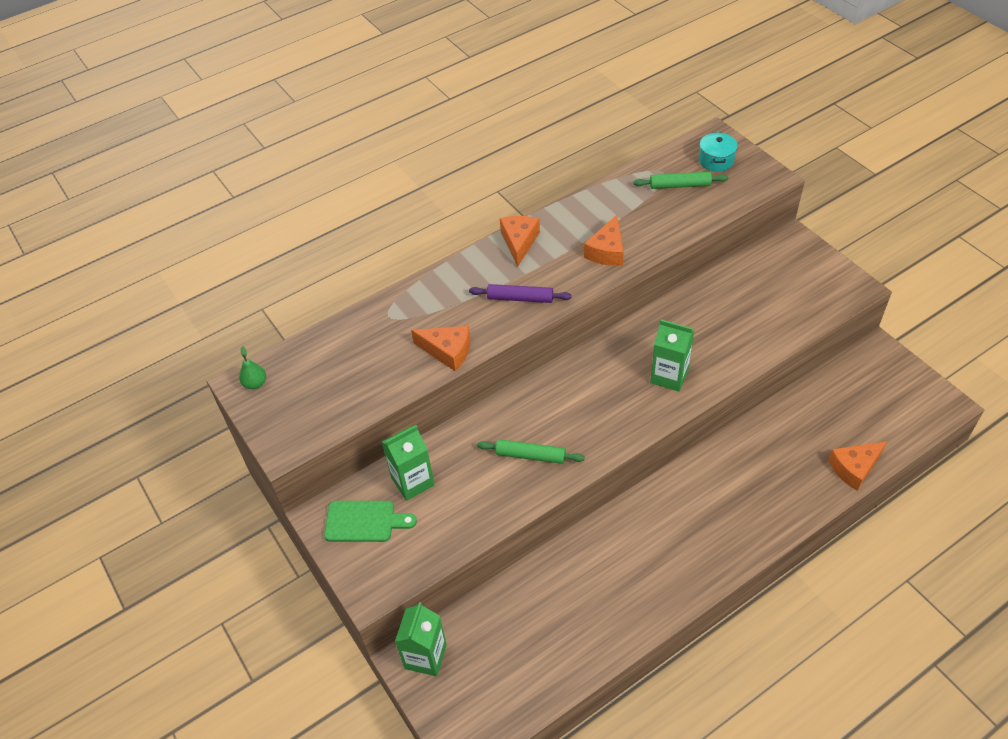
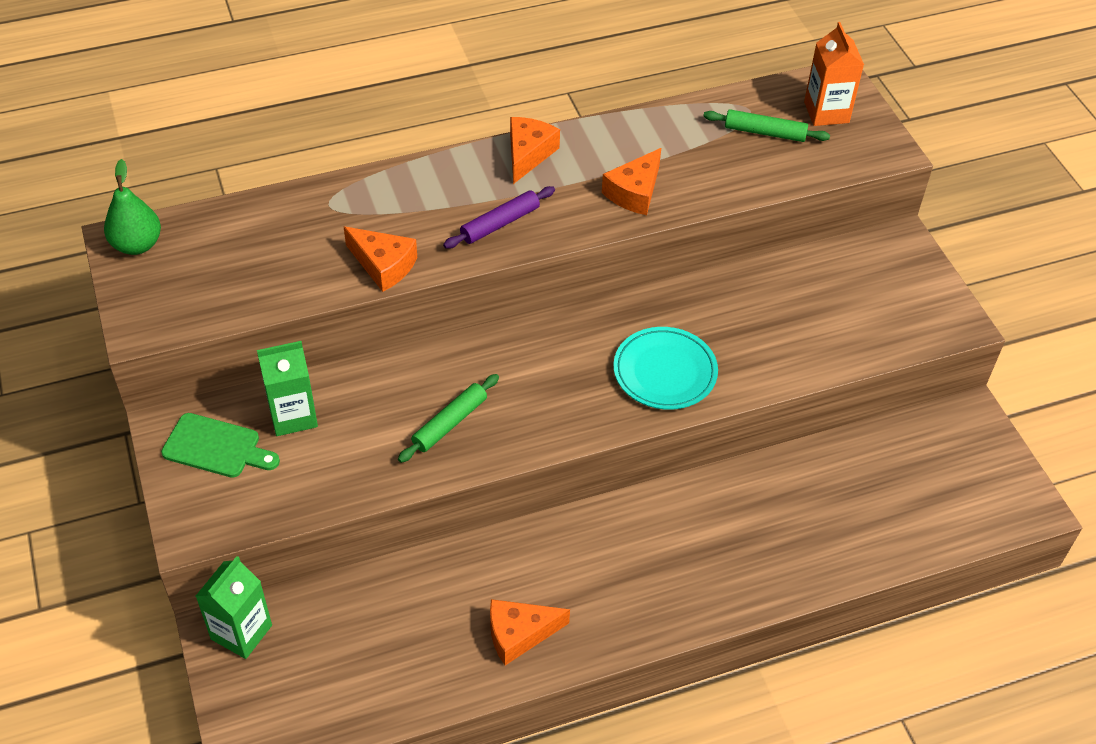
camera: 10 degrees right, 0 degrees up
green pear [239,346,266,389] -> green pear [104,159,161,255], size x1.62
purple rolling pin [469,284,572,303] -> purple rolling pin turned 60 degrees counterclockwise [443,186,555,249]
green rolling pin [477,439,585,464] -> green rolling pin turned 75 degrees counterclockwise [398,374,499,463]
green carton [650,320,695,392] -> turquoise plate [613,327,718,410]
turquoise pot [699,133,738,172] -> orange carton [804,22,864,126]
orange cheese [828,441,887,491] -> orange cheese moved to [490,599,570,665]

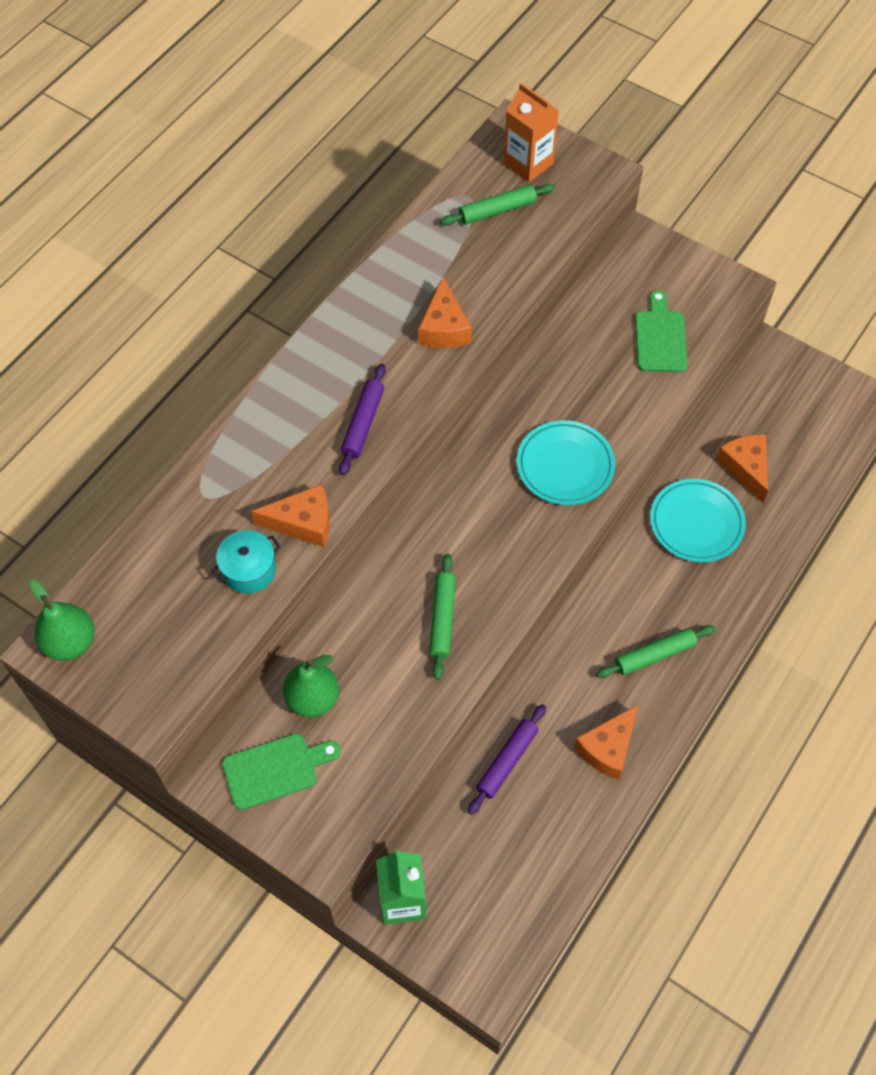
camera: 35 degrees left, 10 degrees up
green carton [257,341,318,436] -> green pear [283,655,339,717]
orange cheese [510,117,560,184] -> orange cheese moved to [716,434,768,503]
none -> turquoise pot [211,530,280,594]
none -> purple rolling pin [468,704,546,815]
none -> green rolling pin [596,625,715,678]
none -> green cutting board [635,290,687,372]
none -> turquoise plate [650,479,746,562]

